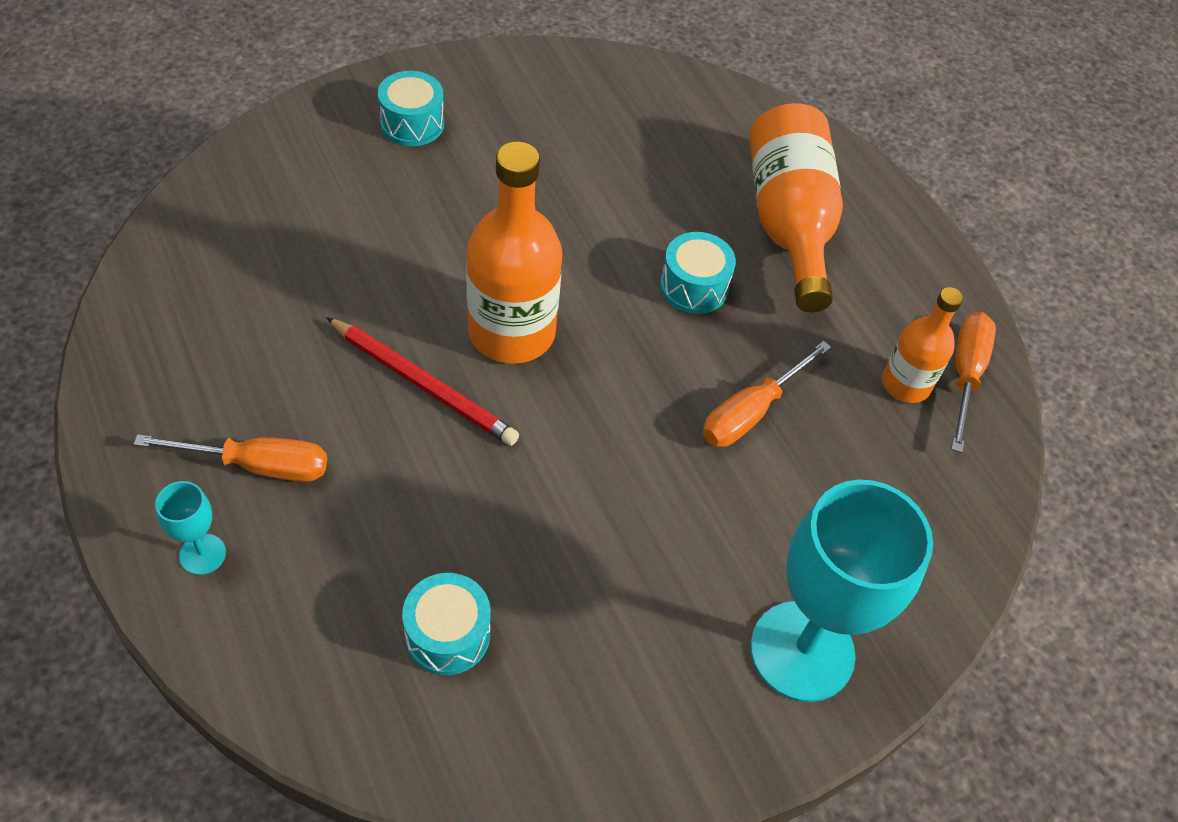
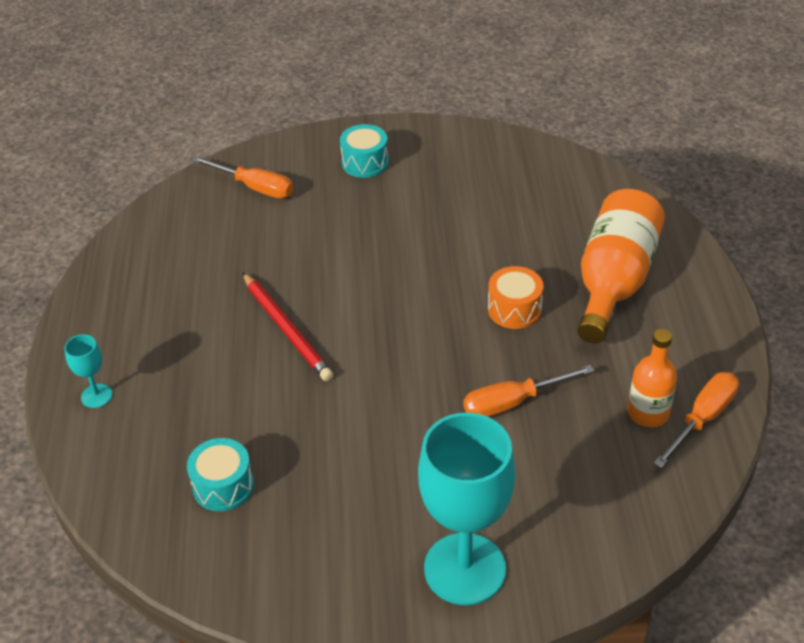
camera: 30 degrees right, 10 degrees down
orange screwdriver [134,434,327,482] -> orange screwdriver moved to [192,156,293,198]
orange bottle [466,142,562,364] -> none
turquoise drum [660,232,736,314] -> orange drum [488,266,543,329]

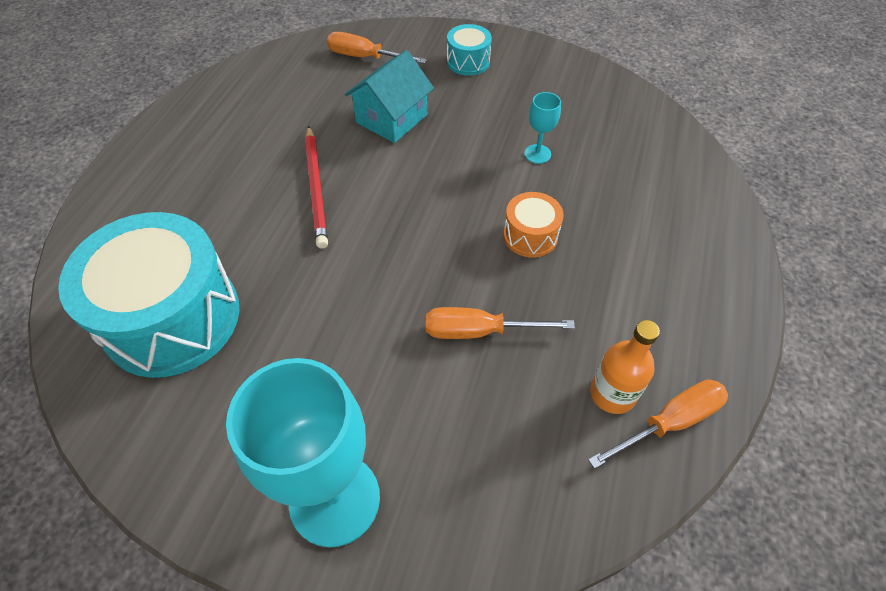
camera: 20 degrees right, 10 degrees up
turquoise goblet [64,335,112,408] -> turquoise goblet moved to [524,92,561,164]
turquoise drum [187,438,254,511] -> turquoise drum [58,212,240,378], size x2.20
orange screwdriver [192,156,293,198] -> orange screwdriver turned 150 degrees clockwise [327,32,427,64]
orange bottle [577,189,665,344] -> none
none -> turquoise house [345,50,434,143]

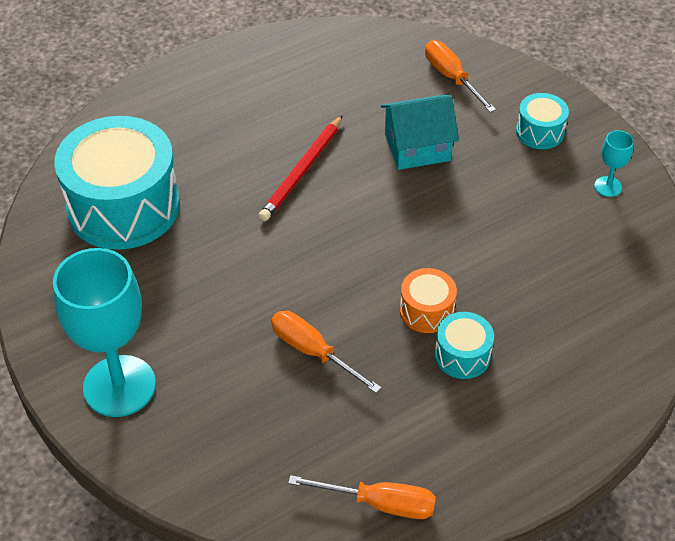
camera: 40 degrees right, 5 degrees down
turquoise goblet [524,92,561,164] -> turquoise goblet moved to [594,130,634,197]
orange bottle [590,320,660,414] -> none
none -> turquoise drum [435,312,494,379]

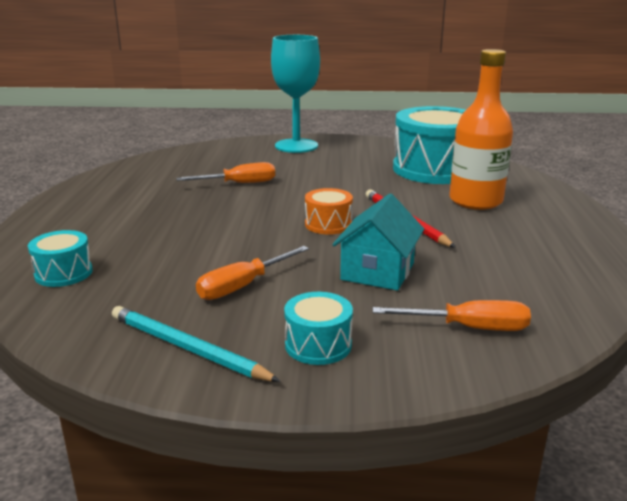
camera: 125 degrees right, 25 degrees down
orange screwdriver [288,475,436,519] -> orange screwdriver moved to [196,246,309,300]
orange drum [400,268,457,333] -> orange drum moved to [305,188,353,235]
turquoise drum [435,312,494,379] -> turquoise drum moved to [28,230,93,287]
turquoise goblet [594,130,634,197] -> turquoise pencil [112,306,281,382]
none -> orange bottle [449,49,513,210]

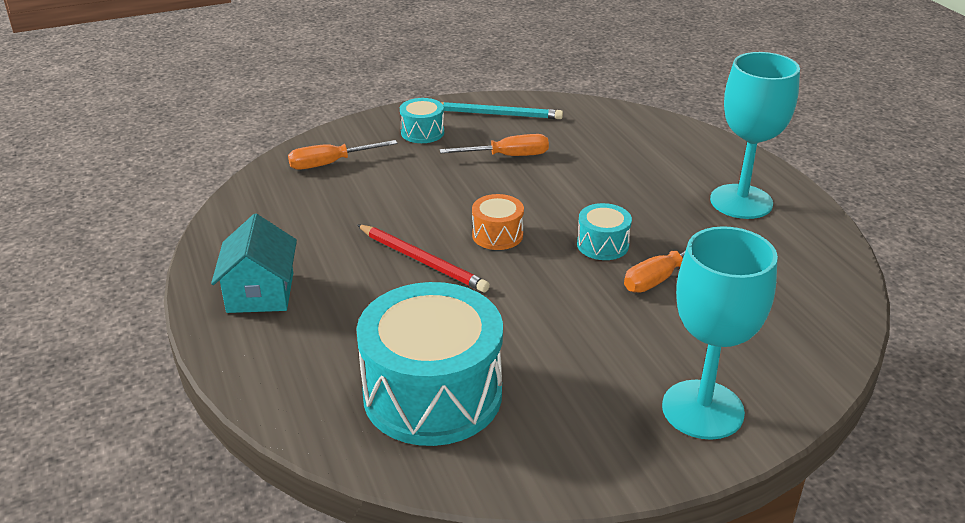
camera: 155 degrees right, 10 degrees up
turquoise drum [28,230,93,287] -> turquoise drum moved to [577,203,632,260]
orange screwdriver [196,246,309,300] -> orange screwdriver turned 60 degrees clockwise [440,134,549,156]
turquoise house [332,194,424,290] -> turquoise house moved to [211,214,297,313]
orange bottle [449,49,513,210] -> none
none -> turquoise goblet [710,52,800,219]

